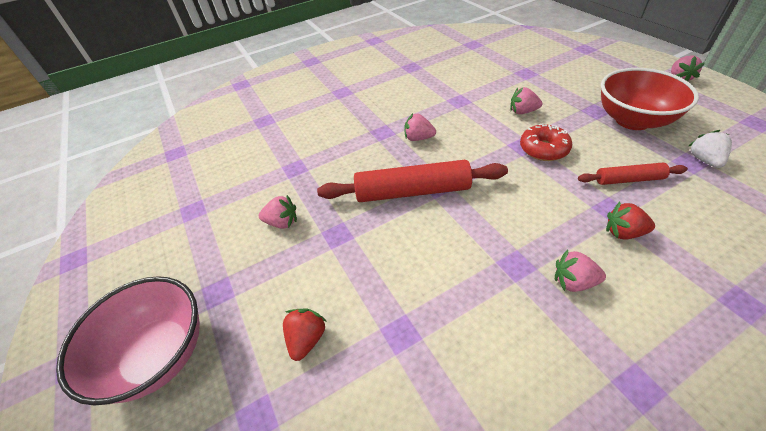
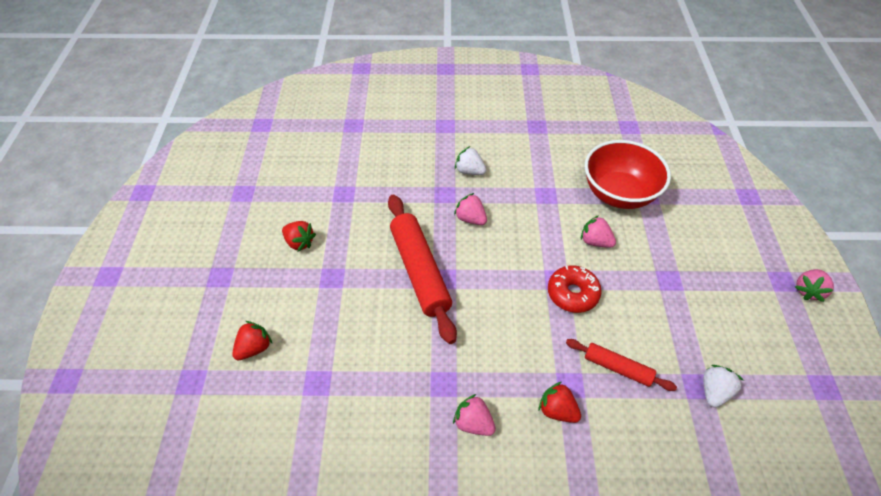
camera: 25 degrees right, 5 degrees up
pink bowl [56,276,200,405] -> none
pink strawberry [259,195,297,229] -> red strawberry [282,221,316,251]
red rolling pin [317,160,508,202] -> red rolling pin turned 45 degrees clockwise [388,195,457,344]
red bowl [601,68,699,130] -> red bowl moved to [585,140,671,209]
none -> white strawberry [455,146,486,175]

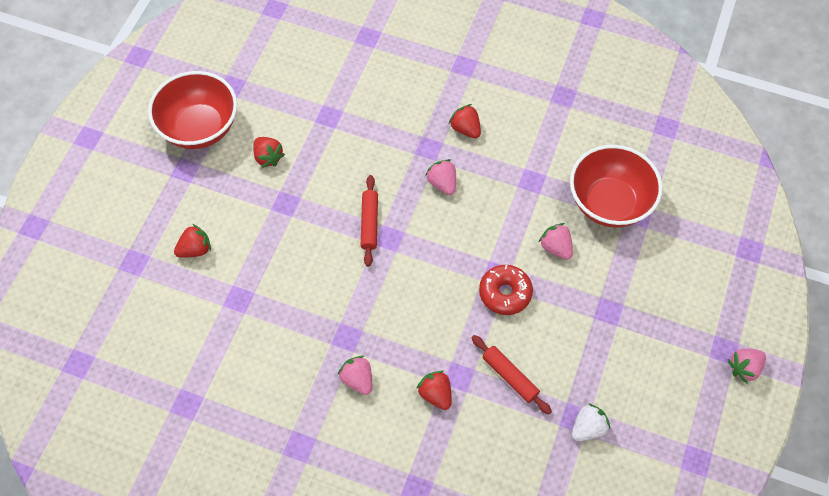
camera: 20 degrees right, 10 degrees up
red rolling pin [388,195,457,344] -> red rolling pin [361,175,378,266], size x0.54
white strawberry [455,146,486,175] -> red strawberry [449,104,481,138]
none -> red bowl [148,71,237,149]

